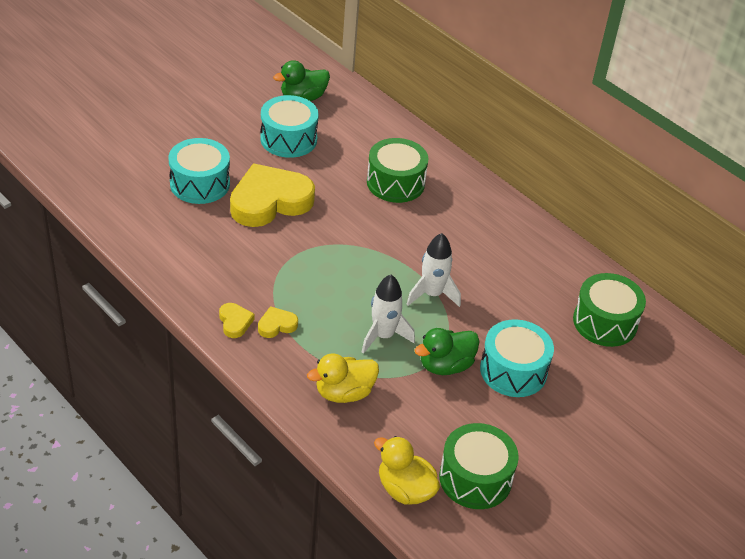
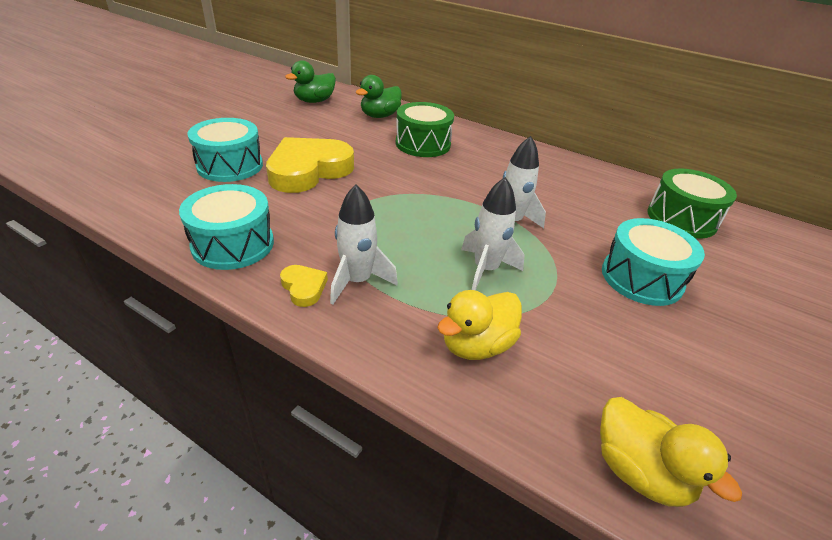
camera: 15 degrees left, 5 degrees down
yellow heart [258,306,298,338] -> white rocket [330,185,398,304]
turquoise drum [260,95,319,158] -> turquoise drum moved to [179,184,274,270]
yellow duck [374,436,440,505] -> yellow duck turned 150 degrees counterclockwise [600,397,742,507]
green duck [414,328,480,375] -> green duck moved to [356,75,402,118]
green drum [439,423,519,509] -> none

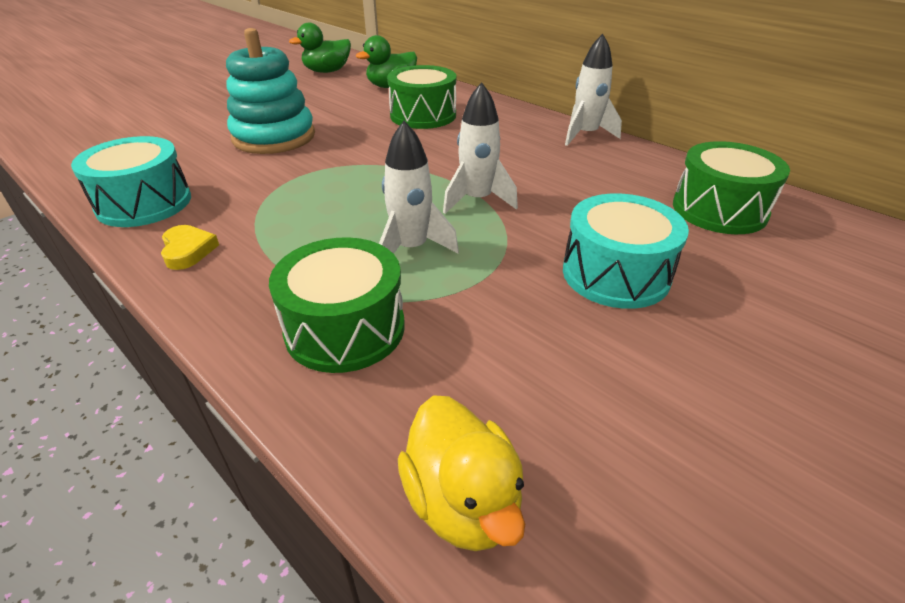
camera: 15 degrees right, 0 degrees up
turquoise drum [187,118,263,182] -> none
yellow heart [266,137,354,193] -> turquoise stacking toy [226,28,315,154]
white rocket [330,185,398,304] -> white rocket moved to [565,34,622,146]
yellow duck [437,290,522,360] -> green drum [269,237,405,373]

